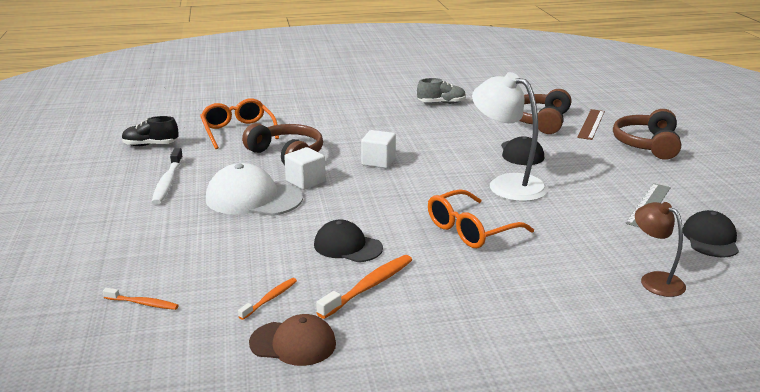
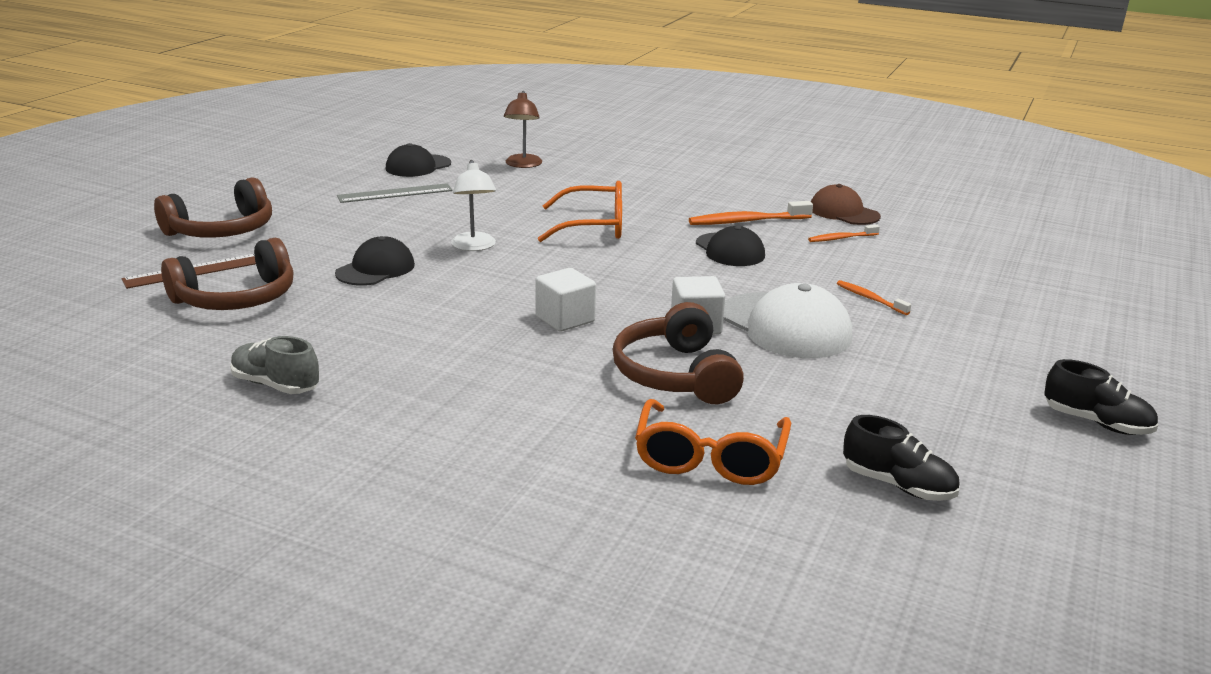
camera: 145 degrees left, 0 degrees up
orange toothbrush [103,288,179,310] -> orange toothbrush moved to [837,280,911,315]
white toothbrush [152,148,183,205] -> none
white lamp [472,72,548,202] -> white lamp [451,160,496,251], size x0.60
none -> black shoe [1044,359,1158,435]

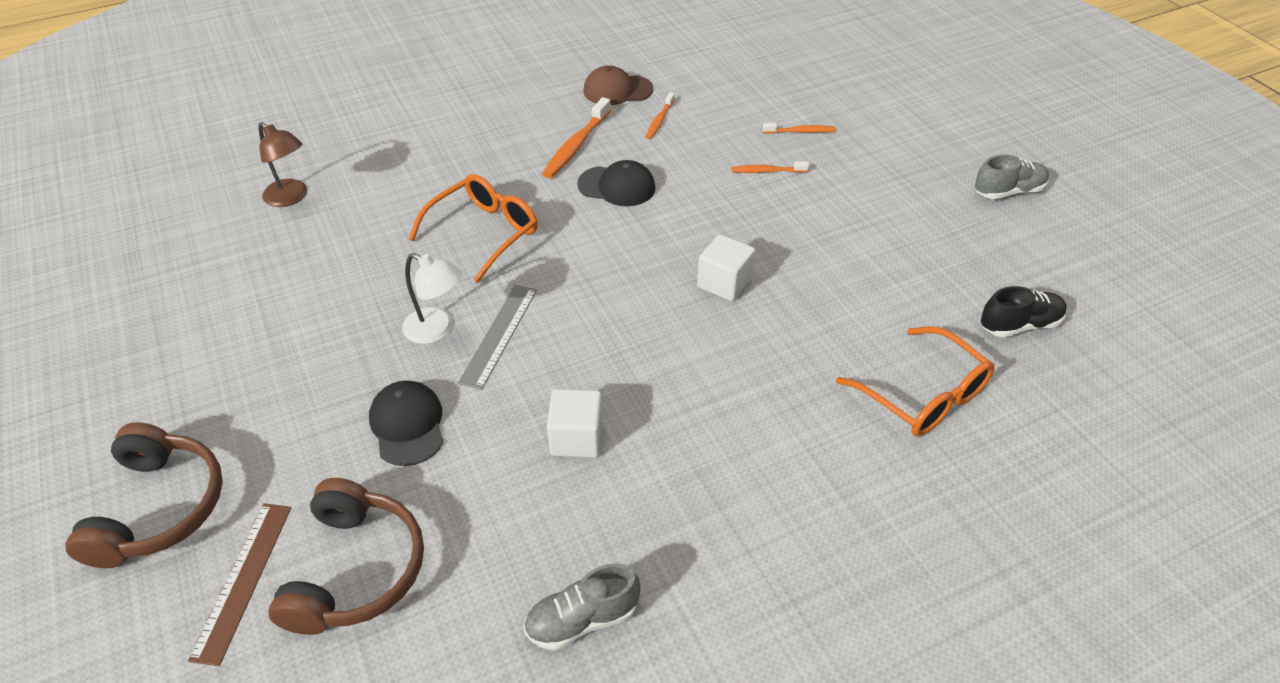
camera: 50 degrees left, 20 degrees up
grey ruler [337,183,453,203] -> grey ruler moved to [458,285,537,390]
black cap [385,143,451,177] -> none
white cube [535,268,596,332] -> white cube moved to [547,389,603,458]
brown headphones [613,302,744,404] -> none
white cap [723,283,852,358] -> none
black shoe [1044,359,1158,435] -> grey shoe [975,155,1049,199]
none -> orange toothbrush [763,123,836,134]

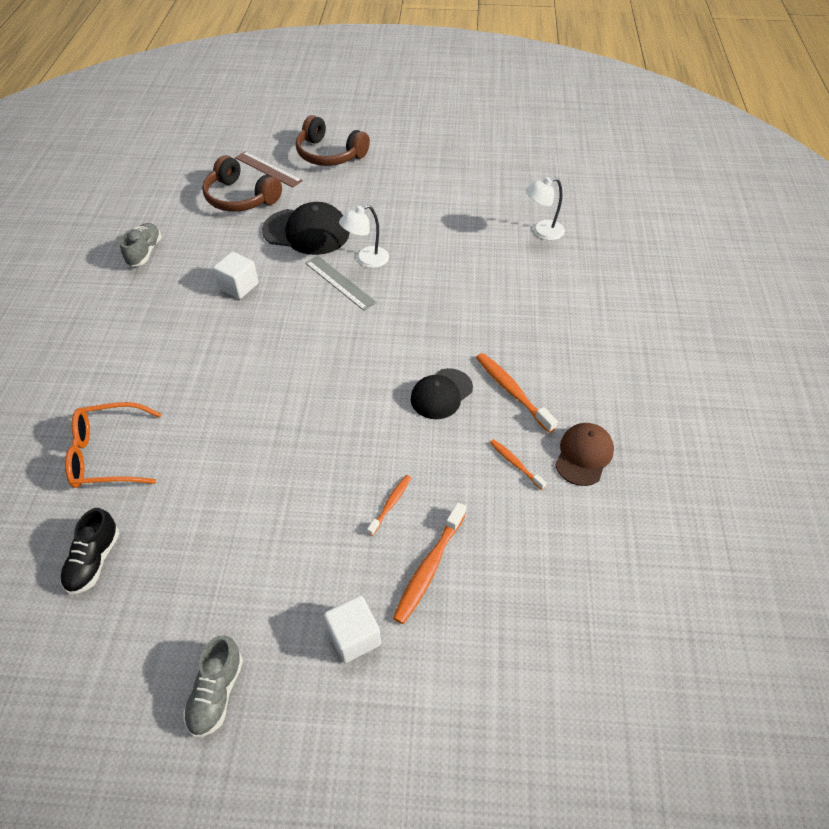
camera: 120 degrees right, 5 degrees up
brown lamp [259,122,307,207] -> white lamp [525,177,565,240]
black cap [369,381,443,466] -> black cap [262,202,350,255], size x1.54
orange glasses [409,174,538,283] -> none
white cube [697,234,755,301] -> white cube moved to [324,595,381,663]
orange toothbrush [763,123,836,134] -> orange toothbrush [393,502,466,624], size x1.70

